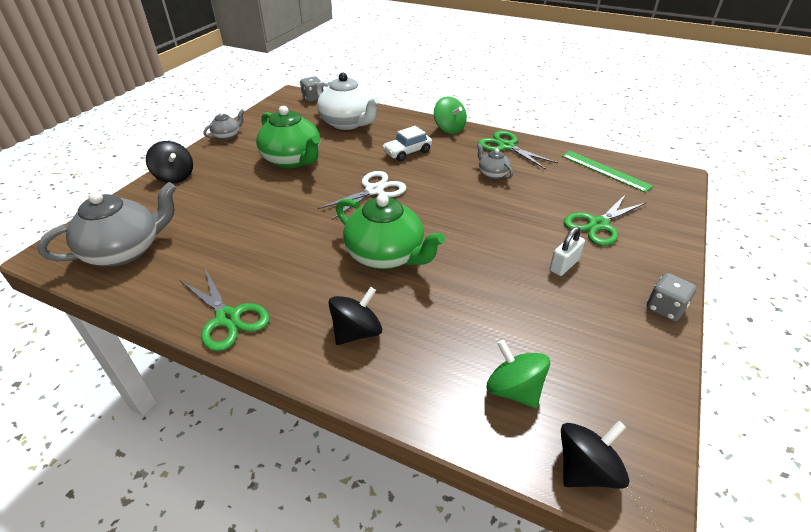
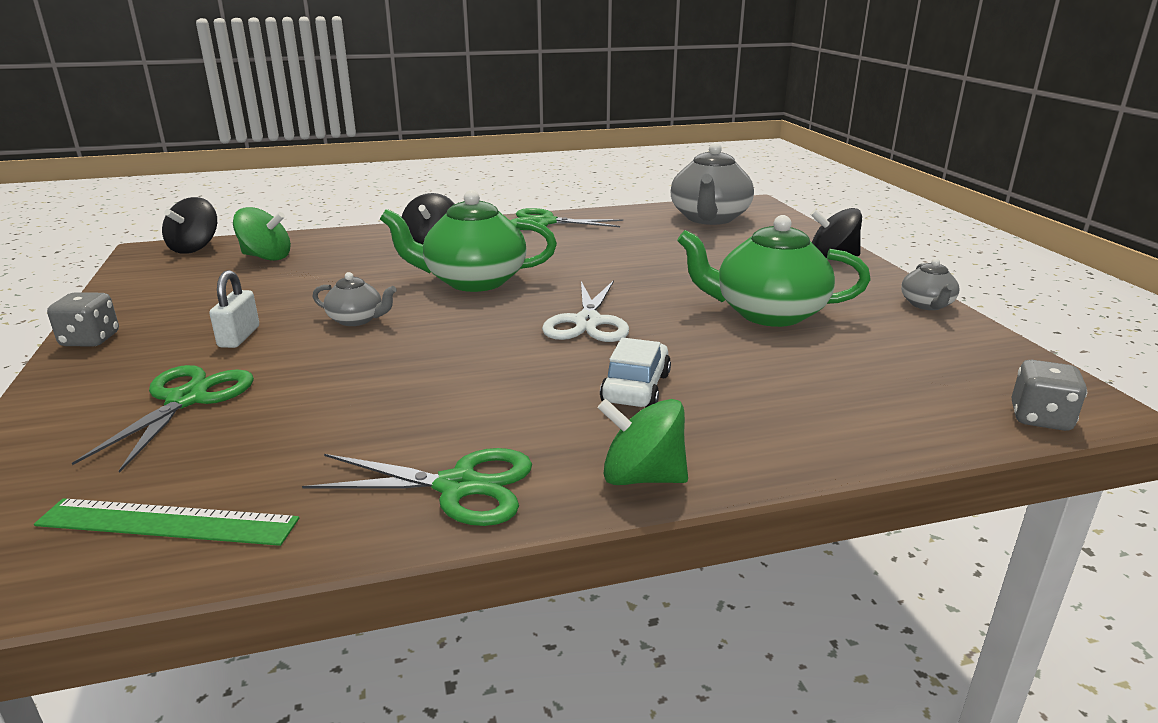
camera: 140 degrees right, 15 degrees down
white teapot [317,73,380,130] -> none
grey teapot [477,143,513,179] -> grey teapot moved to [313,272,397,326]

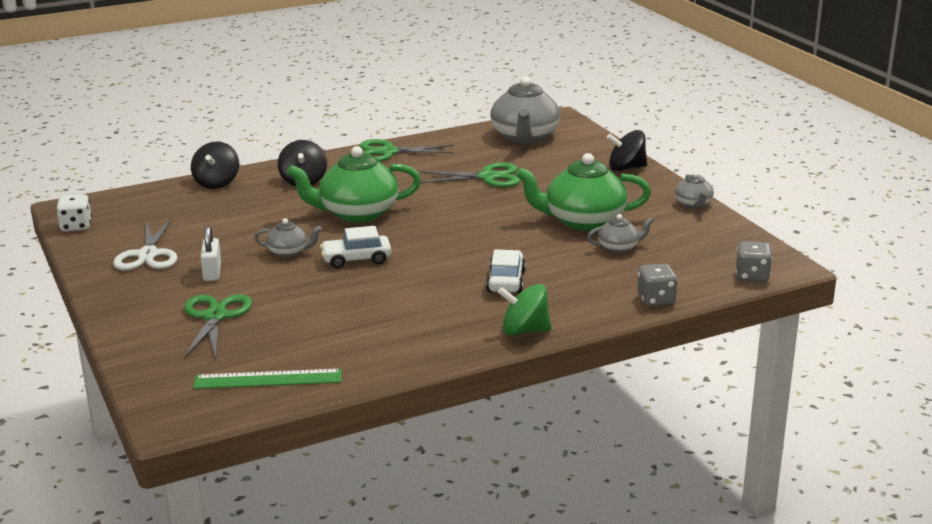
camera: 10 degrees left, 0 degrees up
grey dice [47,292,119,347] -> grey dice moved to [637,264,678,306]
black spinning top [162,197,217,254] -> black spinning top moved to [191,142,239,189]
green spinning top [233,207,291,261] -> none
green scissors [302,448,532,526] -> green scissors moved to [419,162,520,187]
white scissors [542,280,629,342] -> white scissors moved to [113,218,178,270]
none -> white dice [56,194,92,231]
none -> white car [320,226,391,269]
none -> grey teapot [587,214,654,253]

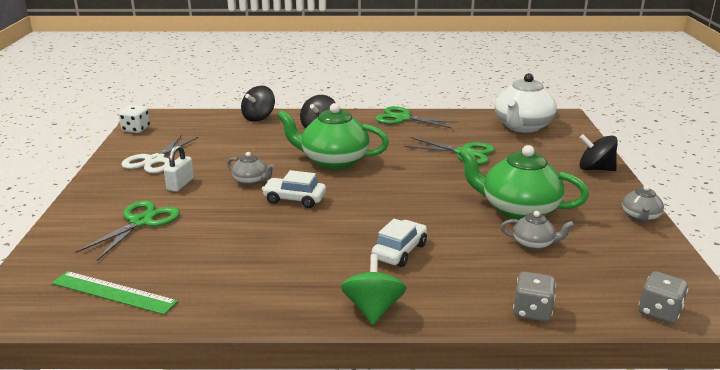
camera: 25 degrees right, 0 degrees up
grey teapot [490,76,560,144] -> white teapot [495,73,557,133]
green spinning top [498,284,551,335] -> green spinning top turned 60 degrees clockwise [341,254,406,324]

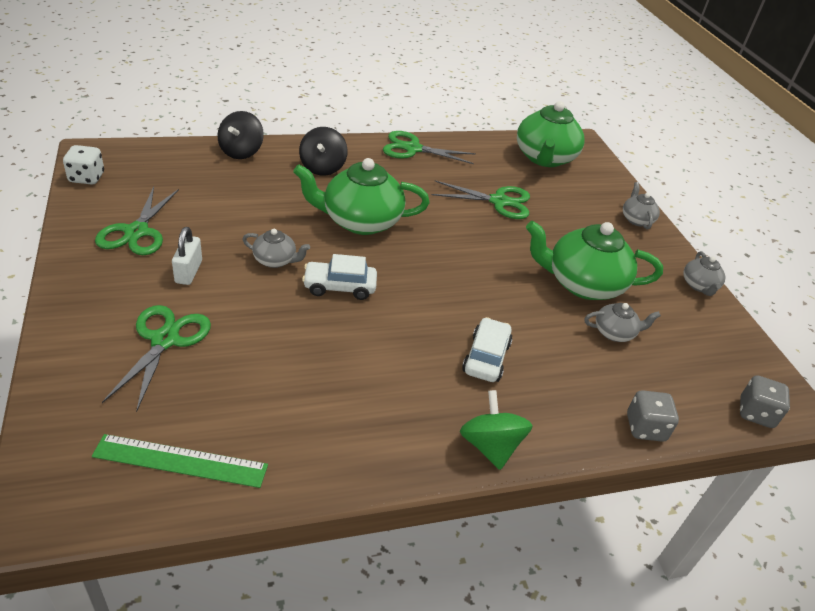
camera: 20 degrees left, 15 degrees up
white scissors [122,135,199,173] -> green scissors [95,187,179,255]
white teapot [495,73,557,133] -> green teapot [517,101,585,167]
black spinning top [579,134,618,171] -> grey teapot [623,182,660,229]

